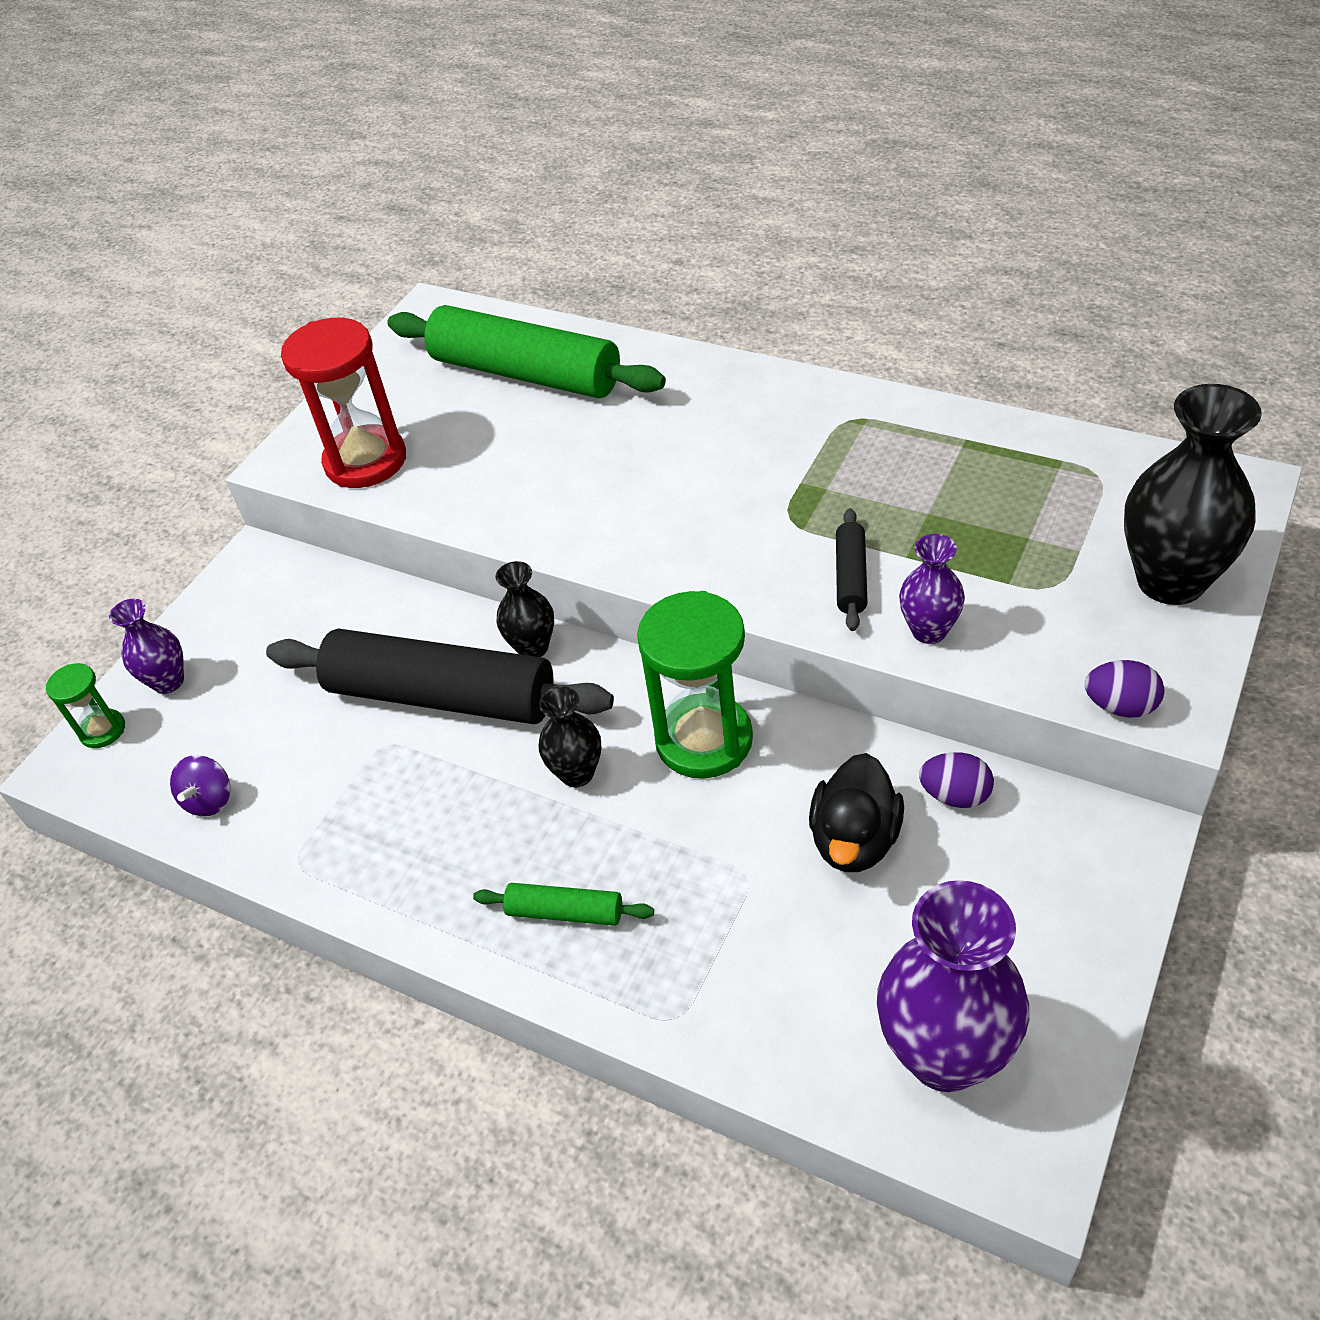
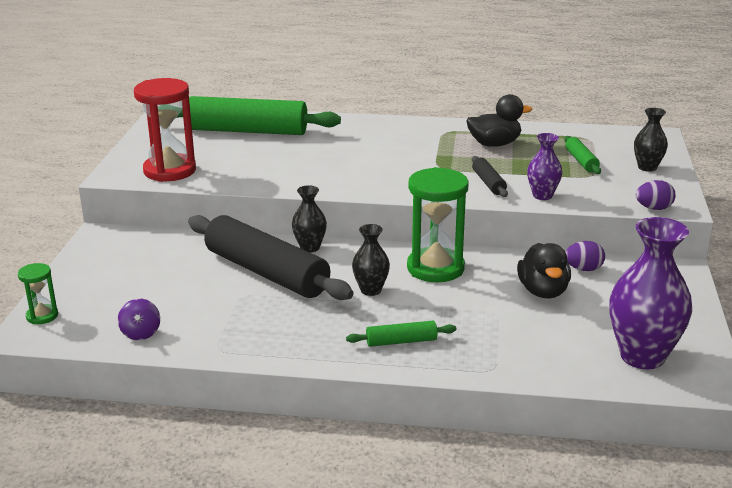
camera: 25 degrees left, 20 degrees down
purple vase [109,599,184,694] -> none
black rolling pin [266,628,614,724] -> black rolling pin turned 45 degrees clockwise [188,215,354,300]
black vase [1124,384,1262,605] -> black vase [634,108,668,172], size x0.53
none -> black duck [466,94,532,147]
none -> green rolling pin [564,136,601,174]

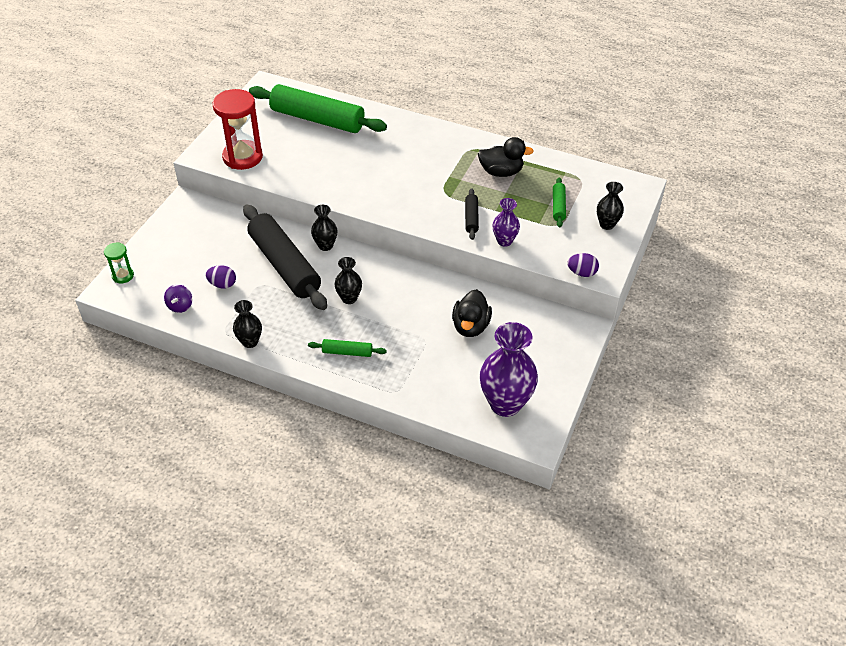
camera: 15 degrees right, 20 degrees up
green hourglass [407,167,469,282] -> none
purple egg [565,241,605,271] -> purple egg moved to [206,265,236,289]
none -> black vase [233,300,262,348]

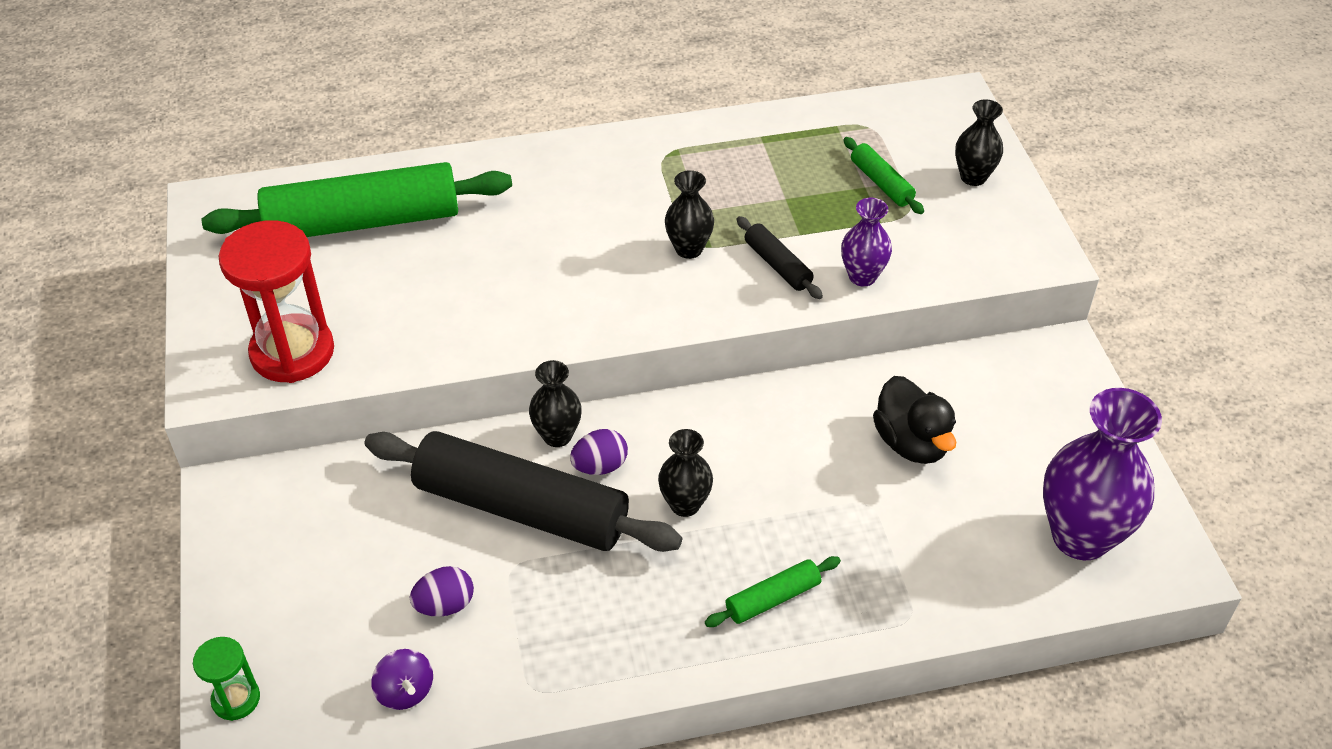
camera: 35 degrees left, 0 degrees up
black vase [233,300,262,348] -> black vase moved to [665,170,714,259]
black duck [478,137,534,177] -> none
purple egg [567,253,599,277] -> purple egg moved to [570,429,628,475]

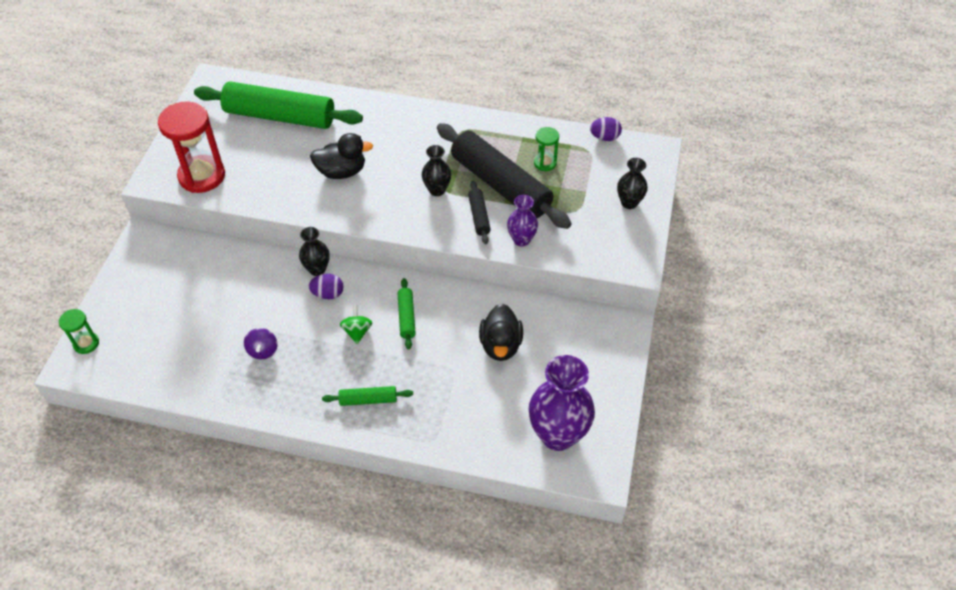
camera: 25 degrees right, 5 degrees up
black rolling pin [364,431,682,552] -> black rolling pin moved to [437,123,572,229]
purple spinning top [371,649,433,710] -> purple spinning top moved to [244,328,278,359]
purple egg [410,566,474,617] -> purple egg moved to [590,117,622,141]
black vase [658,429,713,517] -> green spinning top [340,305,373,344]
green rolling pin [843,137,924,214] -> green rolling pin moved to [397,278,416,350]
none -> black duck [310,133,373,179]
none -> green hourglass [534,127,559,171]

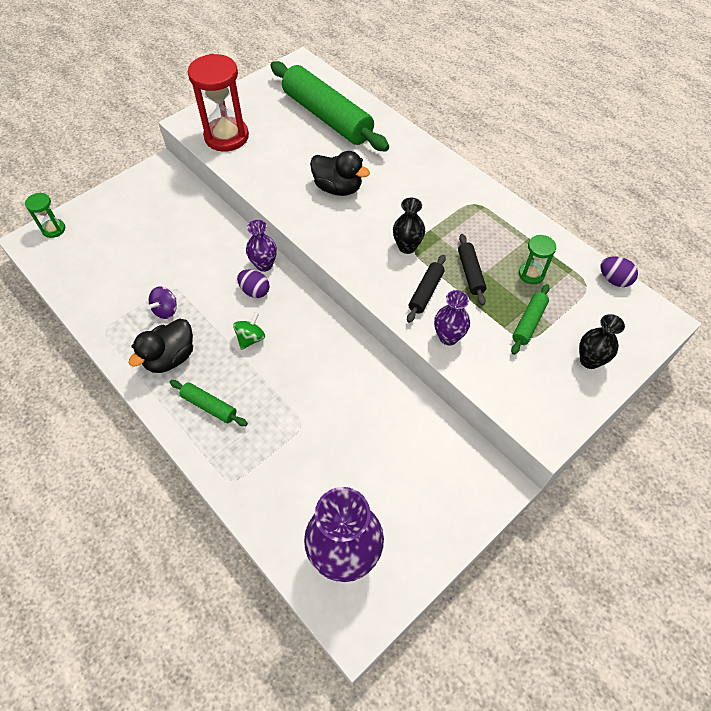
camera: 35 degrees right, 5 degrees up
black vase [299,227,330,276] -> purple vase [246,220,277,272]
green rolling pin [397,278,416,350] -> green rolling pin moved to [511,284,550,355]
black rolling pin [437,123,572,229] -> black rolling pin [458,234,487,306], size x0.44
black duck [479,304,523,361] -> black duck moved to [129,319,193,373]

